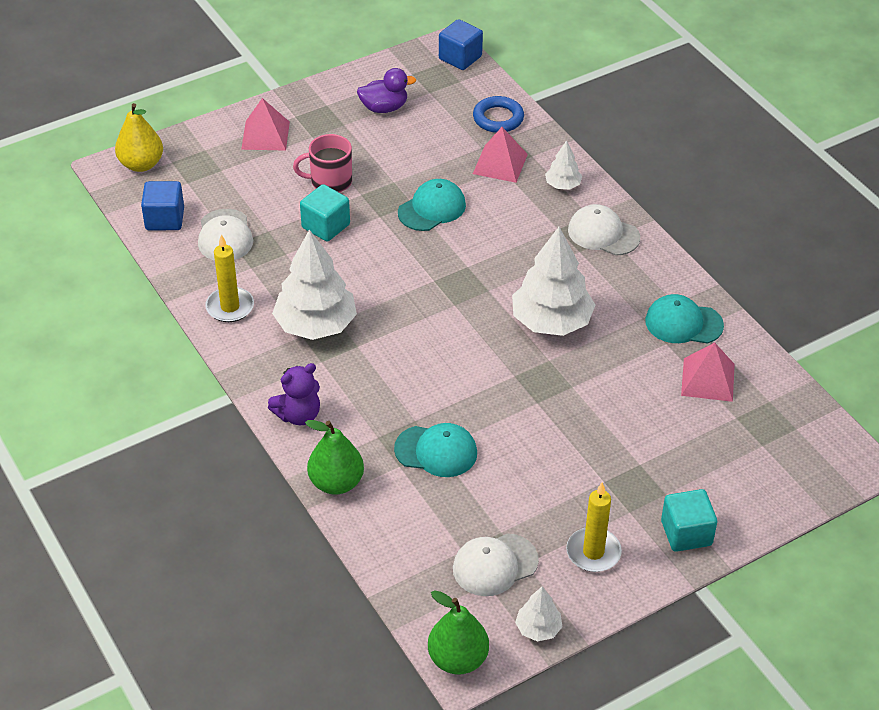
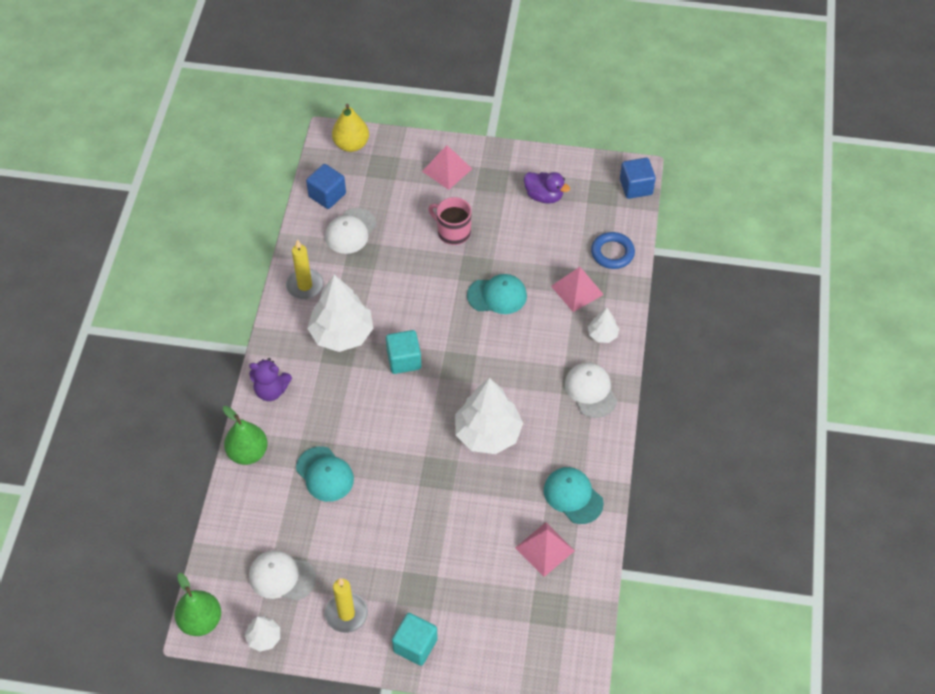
camera: 40 degrees right, 10 degrees up
turquoise cube [300,184,350,242] -> turquoise cube moved to [386,330,421,374]

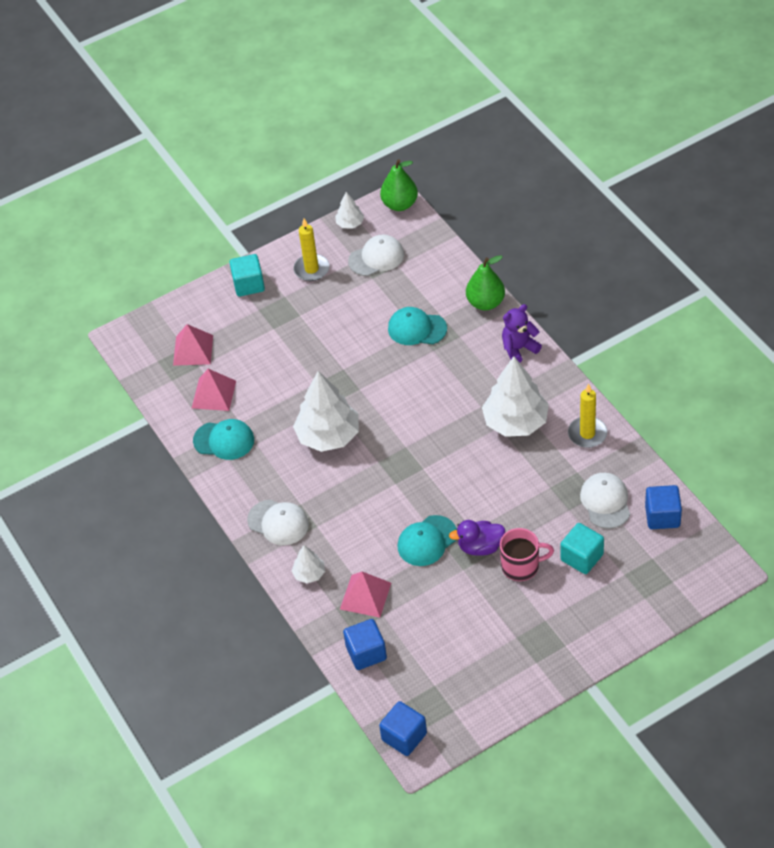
camera: 145 degrees right, 5 degrees down
yellow pear [332,104,369,152] -> none
turquoise cube [386,330,421,374] -> turquoise cube moved to [561,523,604,574]
pink pyramid [422,145,472,190] -> pink pyramid moved to [173,324,213,366]
purple duck [524,172,570,204] -> purple duck moved to [449,520,505,556]
blue ring [591,232,635,269] -> blue cube [343,619,387,670]

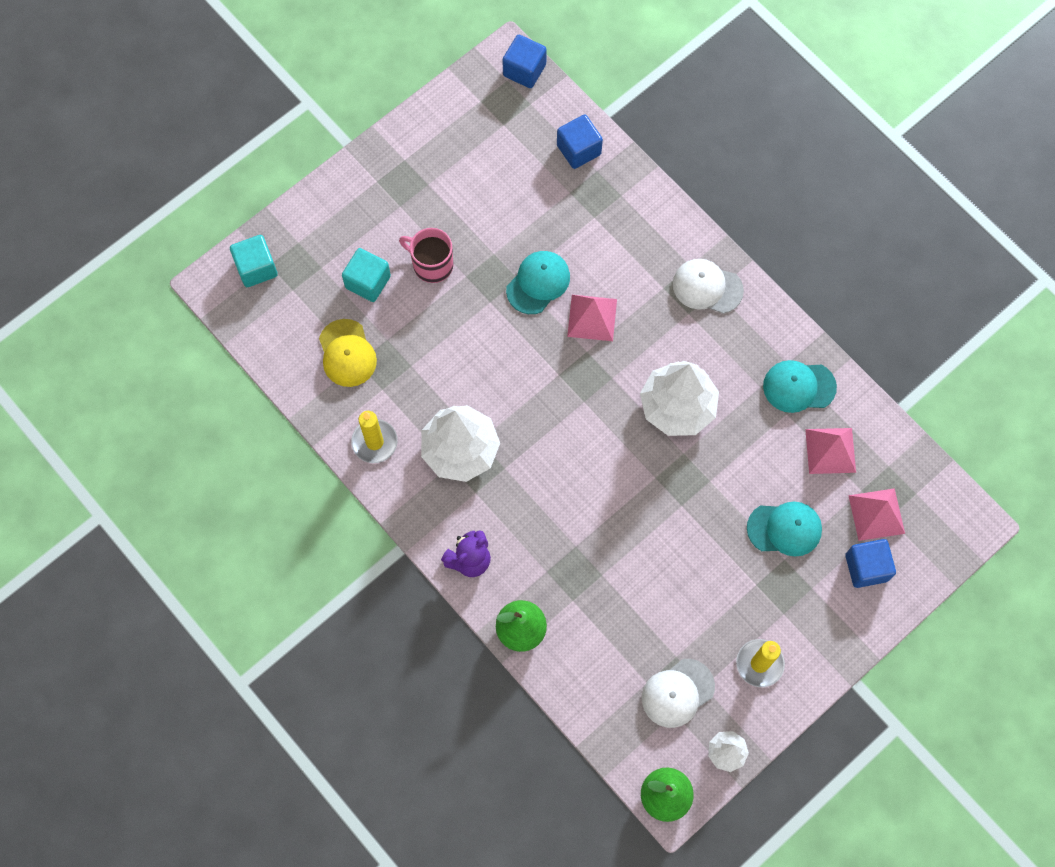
camera: 165 degrees right, 20 degrees up
turquoise cube [229,254,265,297] -> turquoise cube moved to [230,235,278,287]
white tree [292,545,325,583] -> none
pink pyramid [340,572,391,618] -> pink pyramid moved to [567,295,617,341]
turquoise cap [388,307,447,345] -> turquoise cap moved to [747,502,822,556]
purple duck [449,520,505,556] -> none
pink mug [500,528,554,581] -> pink mug turned 45 degrees clockwise [399,228,454,283]
white cap [580,473,630,529] -> yellow cap [319,319,377,387]
blue cube [645,485,682,529] -> blue cube moved to [845,539,896,588]

